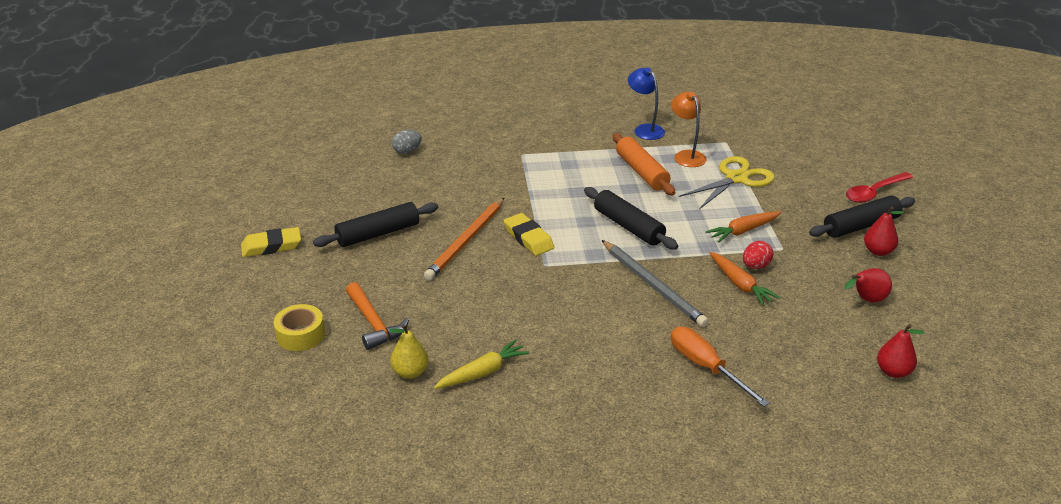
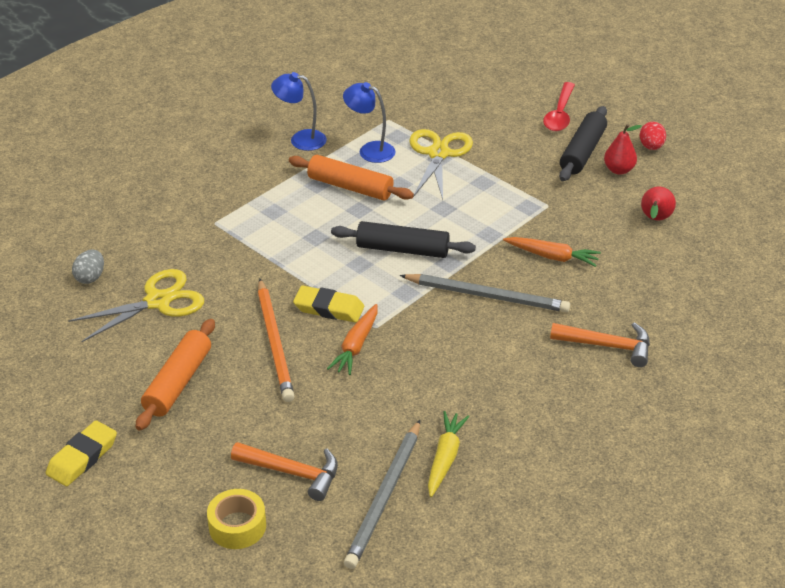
camera: 40 degrees left, 5 degrees up
black rolling pin [313,202,439,247] -> orange rolling pin [136,319,215,431]
yellow pear [389,324,429,379] -> grey pencil [344,420,420,569]
orange lamp [671,92,707,167] -> blue lamp [343,82,396,163]
orange screwdriver [671,327,770,407] -> orange hammer [550,322,650,367]
orange carrot [706,211,781,243] -> orange carrot moved to [327,304,378,375]
red egg [743,241,773,269] -> red egg moved to [640,122,666,150]
red pear [877,324,924,378] -> none
none -> yellow scissors [68,269,204,342]

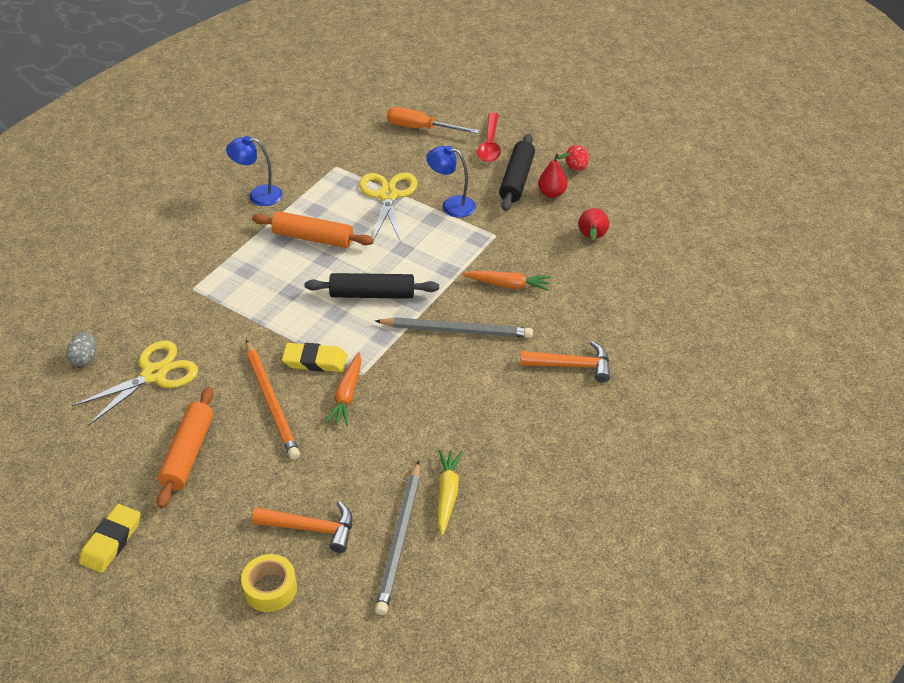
camera: 10 degrees left, 5 degrees up
blue lamp [343,82,396,163] -> blue lamp moved to [426,145,476,218]
none -> orange screwdriver [387,107,479,134]

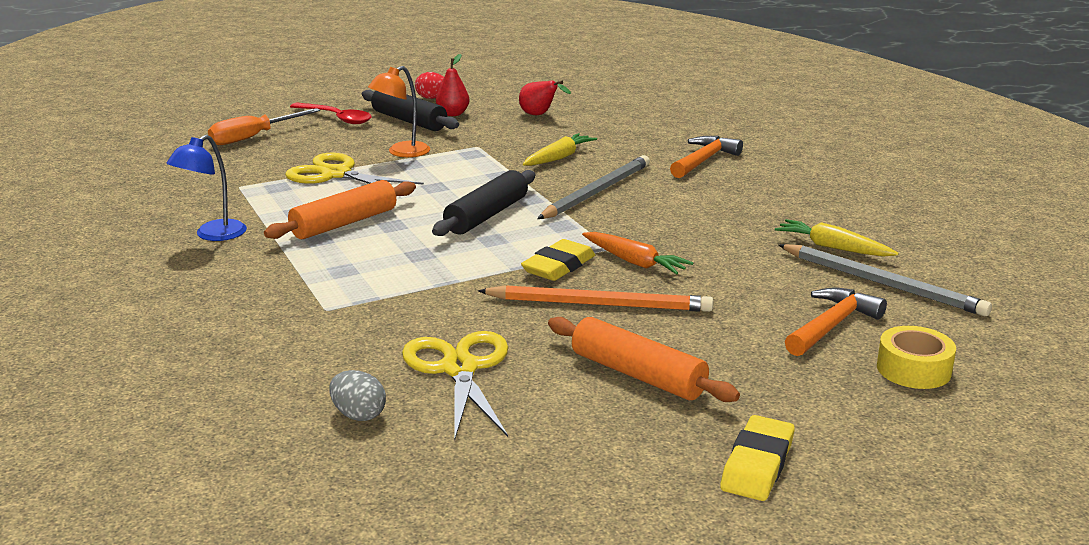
camera: 60 degrees left, 20 degrees down
yellow eraser [79,504,141,573] -> yellow eraser turned 60 degrees clockwise [720,415,795,501]
blue lamp [426,145,476,218] -> orange lamp [368,66,430,157]
orange carrot [462,271,551,291] -> yellow carrot [523,133,597,166]

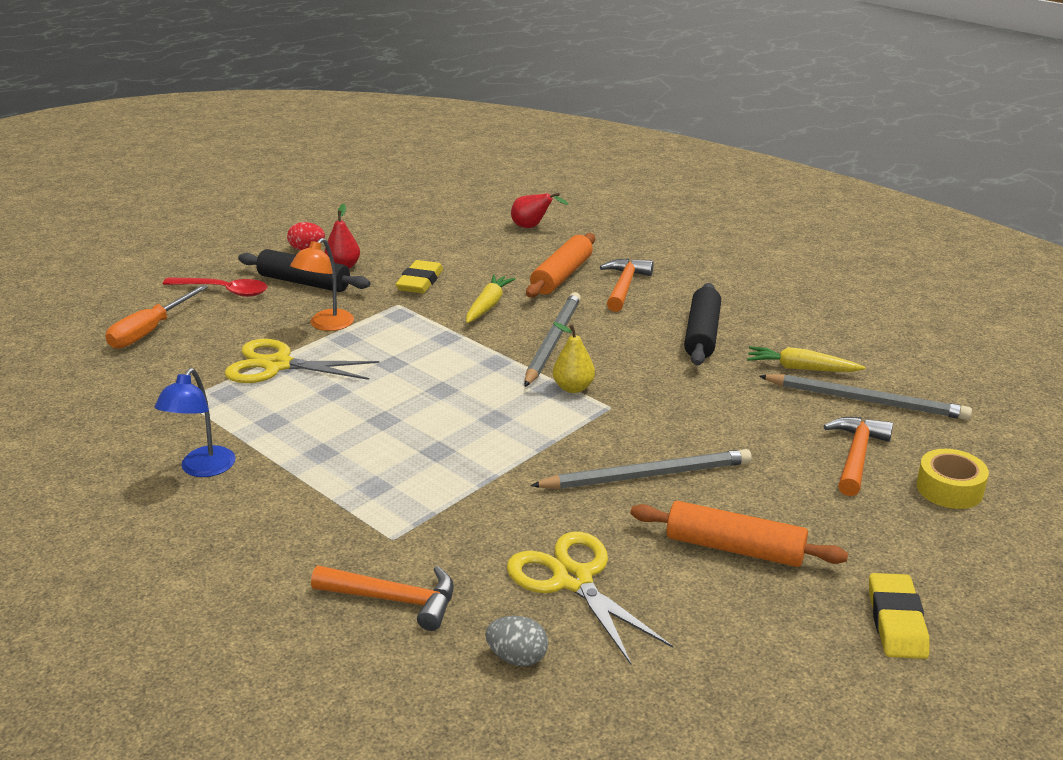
camera: 20 degrees left, 5 degrees up
orange rolling pin [264,180,416,239] -> orange rolling pin moved to [526,233,595,297]
black rolling pin [432,170,535,236] -> black rolling pin moved to [684,283,721,365]
orange pencil [478,285,713,312] -> grey pencil [530,449,752,489]
red pear [519,81,571,115] -> red pear moved to [511,193,568,228]
yellow eraser [521,239,595,281] -> yellow eraser moved to [395,260,443,293]
orange carrot [582,232,694,275] -> none
none -> orange hammer [311,566,454,631]
none -> yellow pear [553,322,595,393]

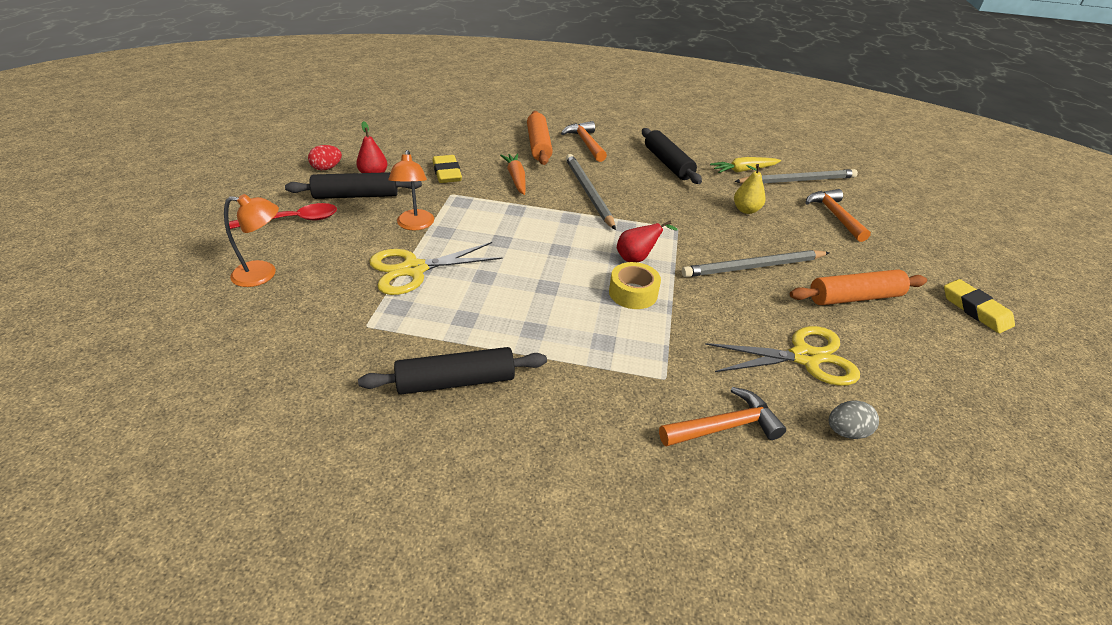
camera: 35 degrees left, 10 degrees up
orange screwdriver [105,285,208,349] -> orange lamp [224,194,279,287]
blue lamp [155,368,236,477] -> black rolling pin [358,347,547,394]
yellow carrot [466,275,516,323] -> orange carrot [500,153,526,195]
yellow scissors [507,531,673,665] -> yellow scissors turned 150 degrees clockwise [705,326,860,386]
red pear [511,193,568,228] -> red pear moved to [617,221,678,262]
grey pencil [530,449,752,489] -> grey pencil turned 150 degrees counterclockwise [682,250,830,277]
yellow pear [553,322,595,393] -> yellow pear moved to [734,164,766,214]
yellow tape [916,449,989,509] -> yellow tape moved to [609,262,661,309]

